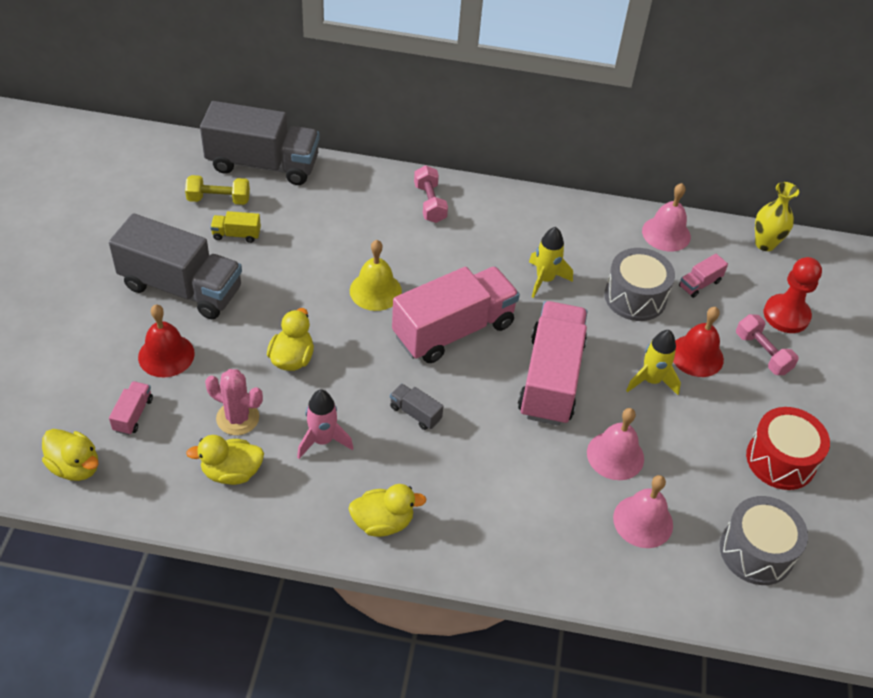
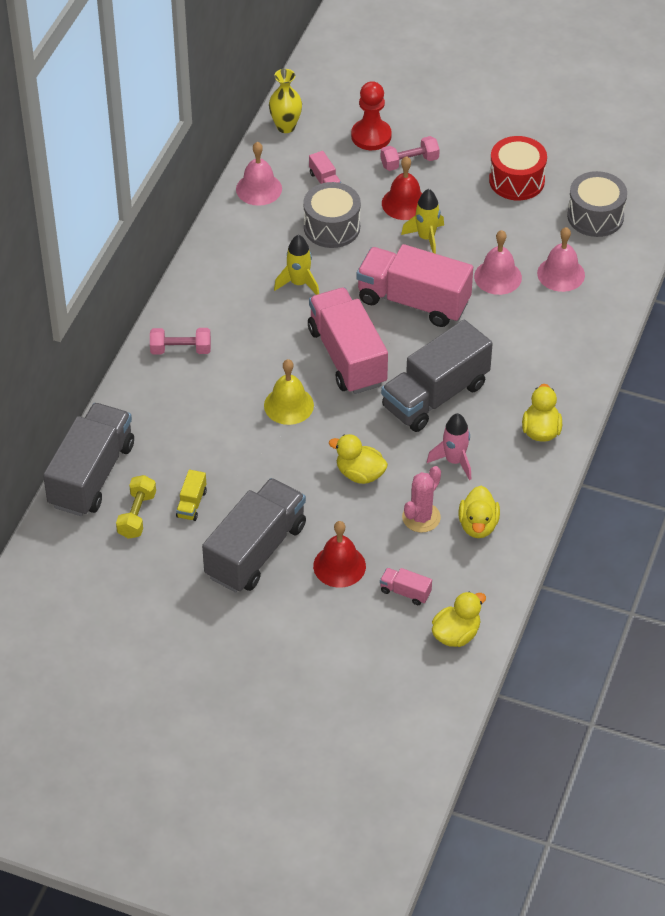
camera: 75 degrees left, 0 degrees up
grey truck [390,383,443,430] -> grey truck [381,320,493,432], size x2.44

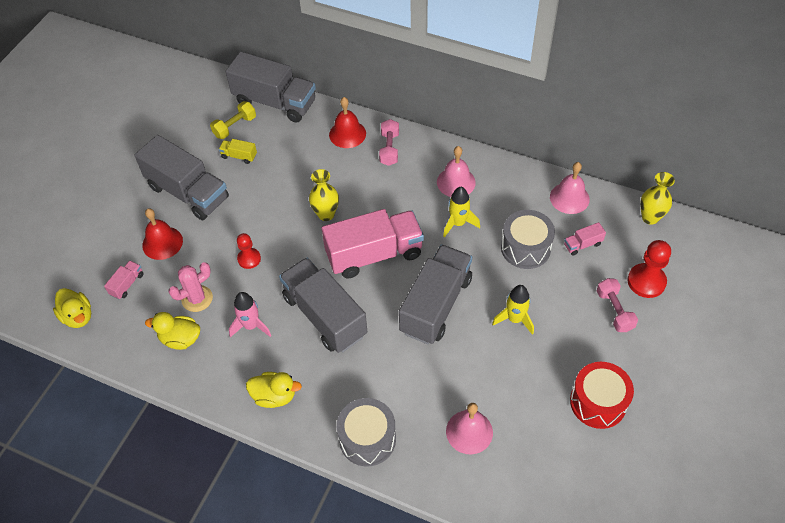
camera: 95 degrees right, 5 degrees up
yellow dumbbell [116,475,156,539] -> yellow dumbbell turned 60 degrees counterclockwise [210,101,256,139]
yellow bell [264,359,314,425] -> yellow vase [309,169,339,221]
yellow duck [329,434,388,484] -> red pawn [237,233,261,269]
pink truck [356,244,473,327] -> grey truck [399,245,472,344]
red bell [382,156,422,220] -> red bell moved to [329,97,366,148]
pink cactus [402,466,441,532] -> pink cactus turned 75 degrees counterclockwise [168,262,213,312]
pink bell [474,230,522,295] -> pink bell moved to [437,146,476,197]
grey drum [567,171,627,237] -> grey drum moved to [337,398,396,466]

